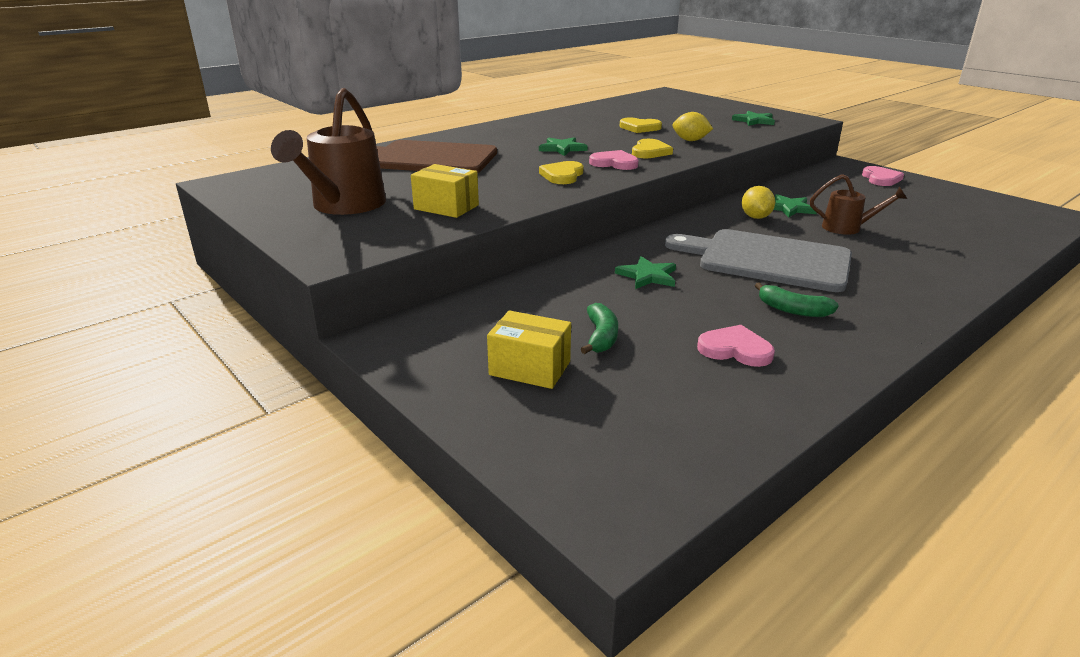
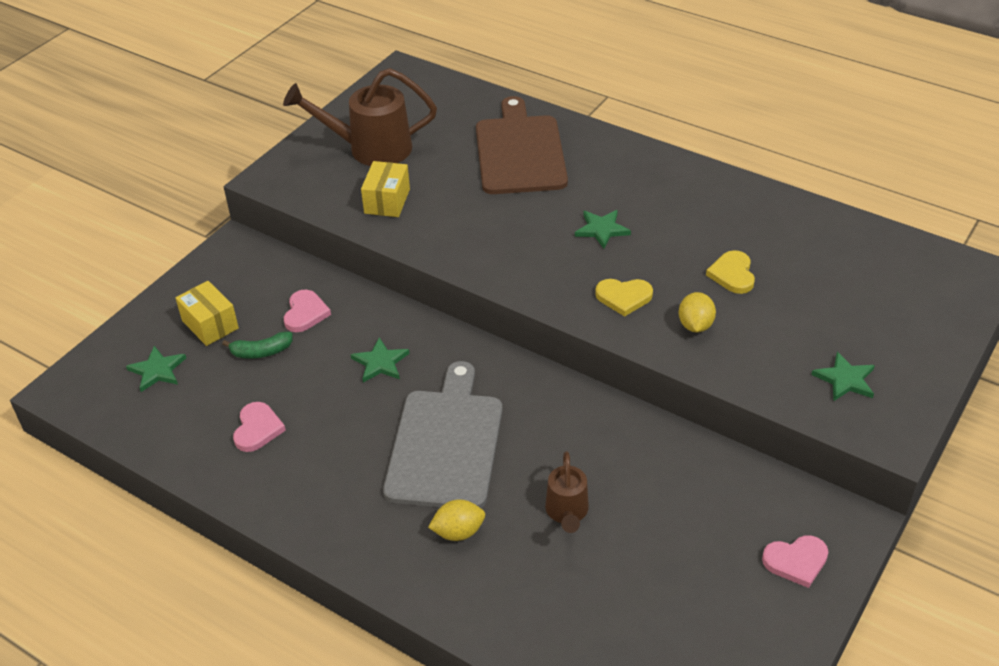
camera: 75 degrees right, 15 degrees up
yellow box [487,310,571,389] -> yellow box turned 45 degrees counterclockwise [176,281,239,346]
yellow heart [539,161,583,184] -> none
pink heart [589,150,639,170] -> pink heart moved to [284,290,331,332]
yellow lemon [742,186,775,219] -> yellow lemon moved to [428,500,485,541]
green banana [755,282,839,317] -> none
green star [773,194,817,218] -> green star moved to [126,346,186,392]

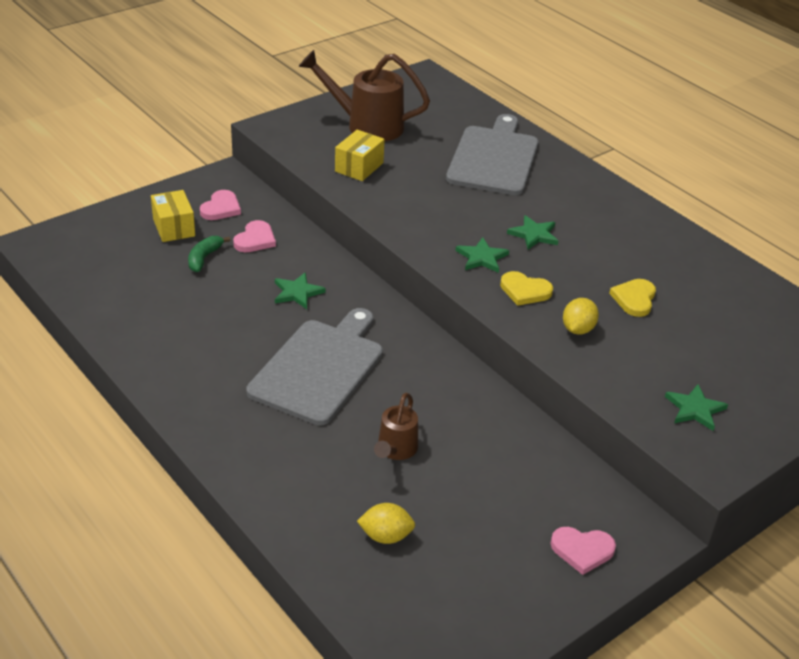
camera: 15 degrees right, 5 degrees down
green star [126,346,186,392] -> green star moved to [455,237,509,273]
green banana [222,332,293,359] -> green banana turned 105 degrees clockwise [188,236,230,272]
pink heart [233,402,286,452] -> pink heart moved to [200,190,241,220]
yellow lemon [428,500,485,541] -> yellow lemon moved to [357,503,415,544]
brown cutting board [476,96,568,194] -> grey cutting board [446,114,539,195]

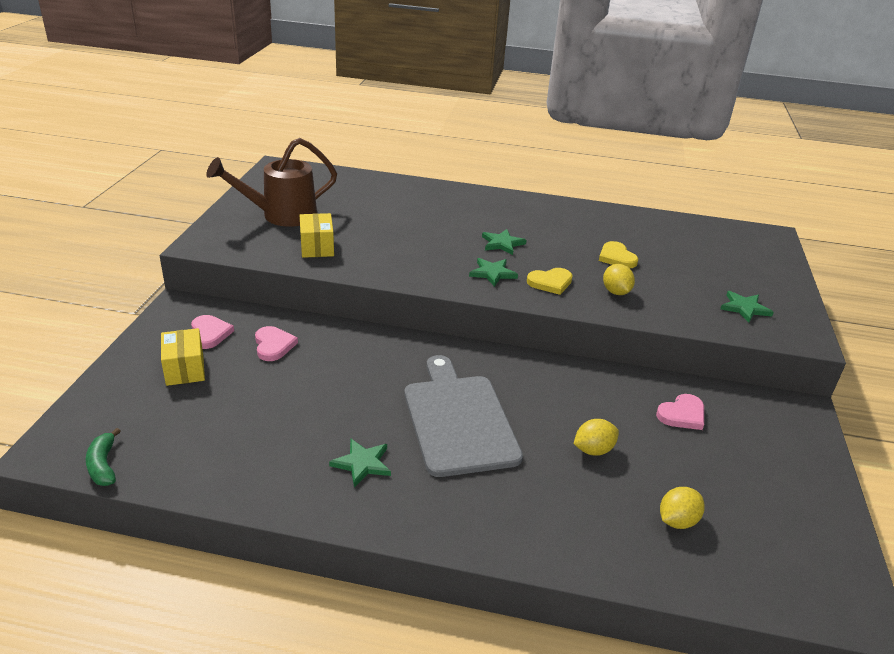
camera: 40 degrees left, 5 degrees down
yellow box [151,190,195,242] -> yellow box turned 45 degrees clockwise [161,328,205,386]
green banana [188,236,230,272] -> green banana moved to [86,428,121,486]
green star [275,272,326,309] -> green star moved to [329,439,391,488]
brown watering can [374,393,418,460] -> yellow lemon [573,419,619,456]
grey cutting board [446,114,539,195] -> none
pink heart [551,527,616,575] -> pink heart moved to [656,394,704,430]

